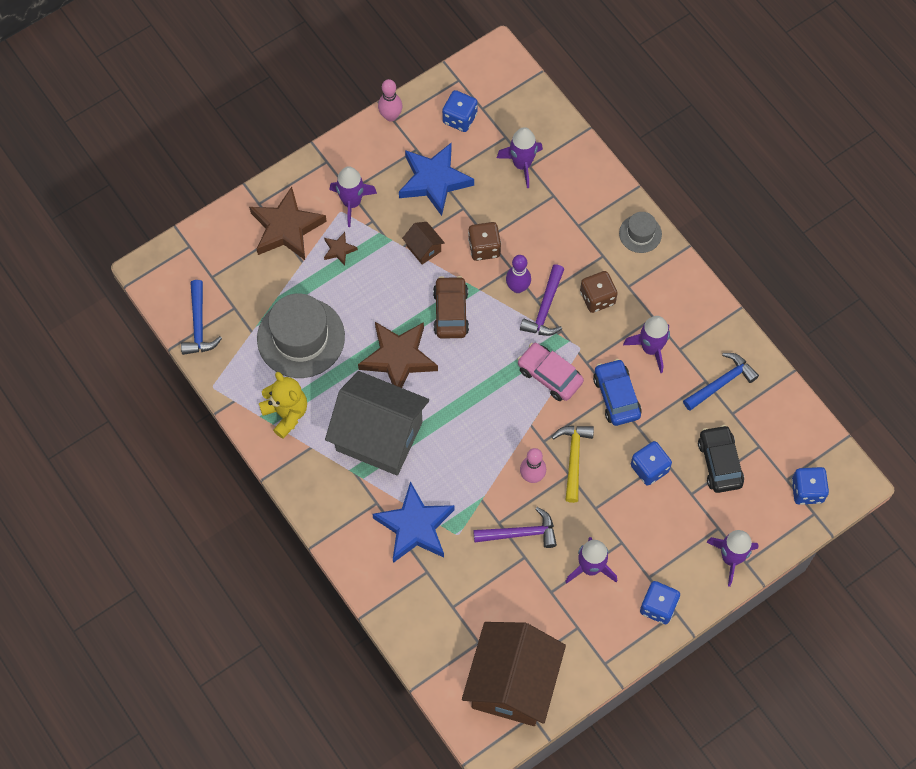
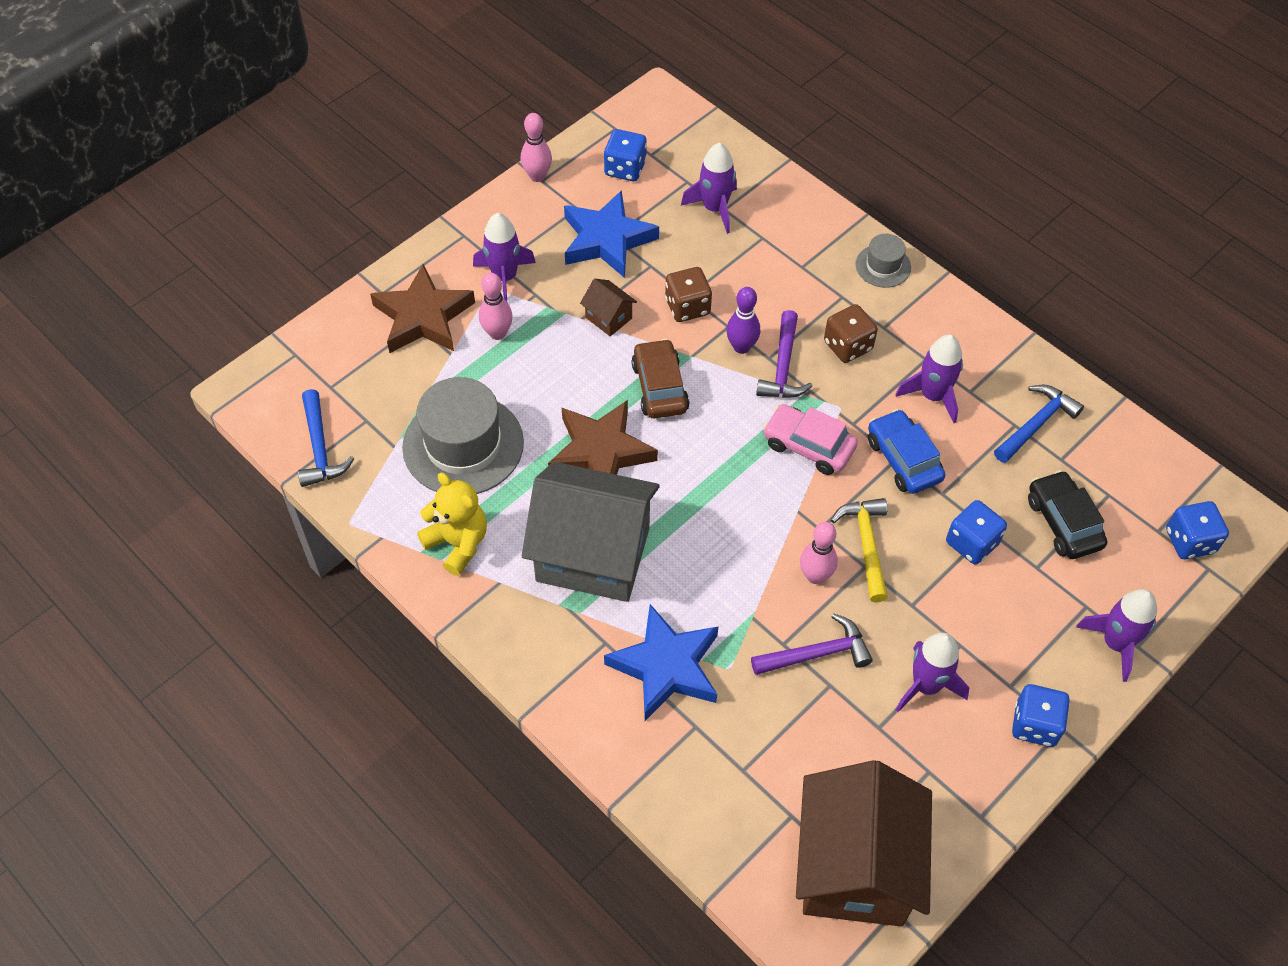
camera: 10 degrees left, 10 degrees down
brown star [324,232,358,266] -> pink bowling pin [479,273,513,340]

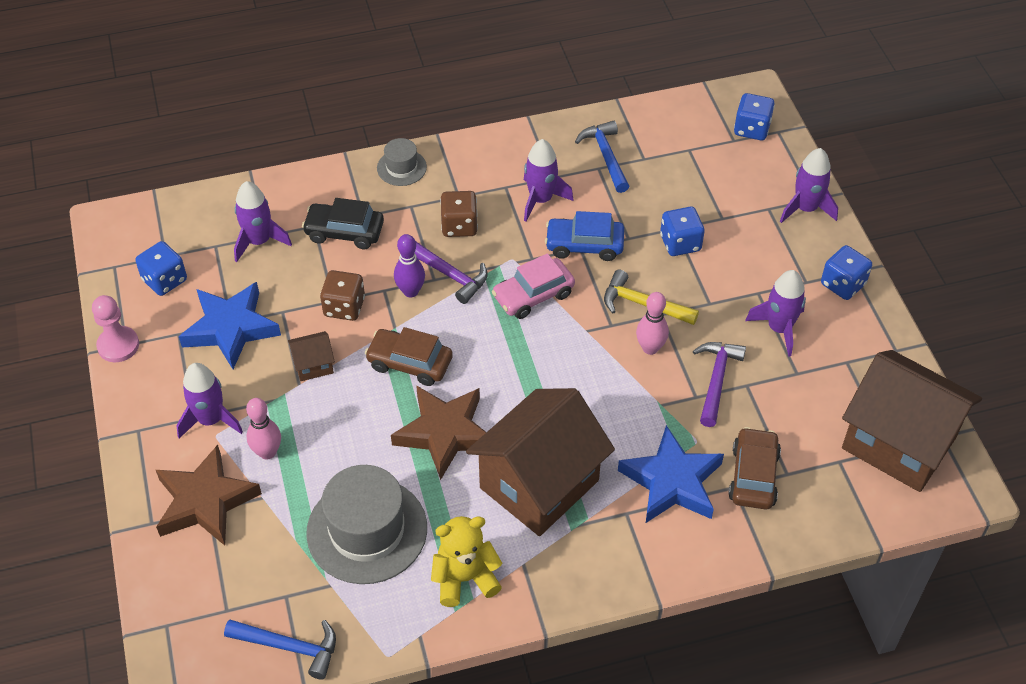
camera: 60 degrees left, 5 degrees down
pink bowling pin [521,113,552,182] -> pink pawn [92,295,139,362]
grey house [522,462,660,602] -> brown house [466,388,615,536]
black car [1028,470,1107,559] -> black car moved to [302,198,384,249]
none -> brown car [728,427,781,509]

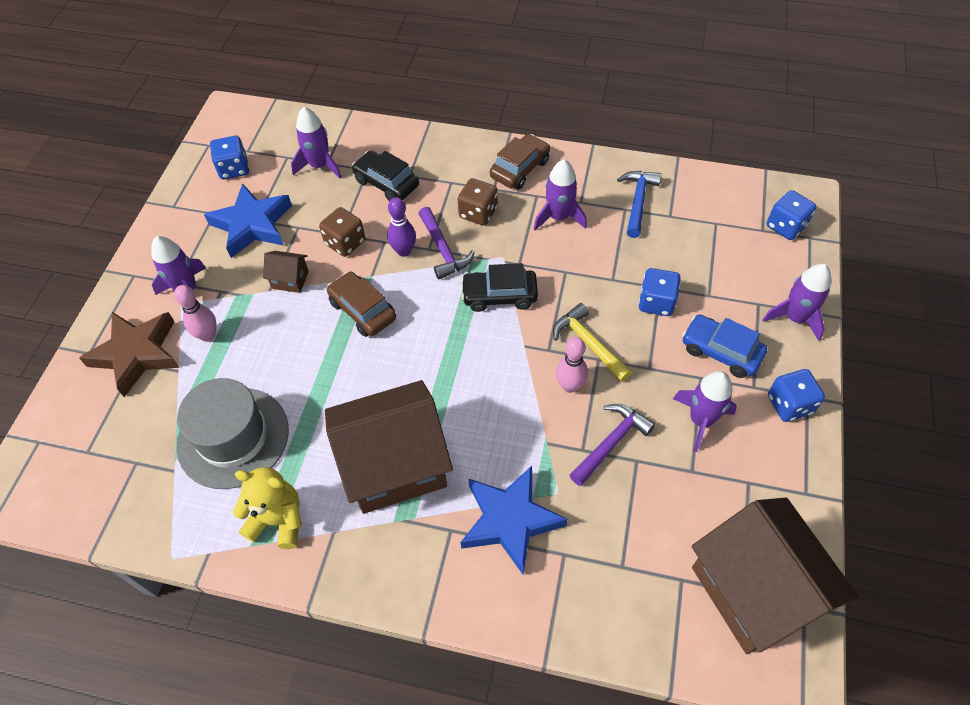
camera: 30 degrees right, 5 degrees up
pink pawn [92,295,139,362] -> none
blue hammer [224,619,336,680] -> none
grey hat [377,138,427,186] -> none
brown star [391,385,486,480] -> none
pink car [492,253,575,319] -> black car [461,263,538,312]
blue car [545,211,624,261] -> blue car moved to [682,315,767,378]
brown car [728,427,781,509] -> brown car moved to [490,134,550,190]

